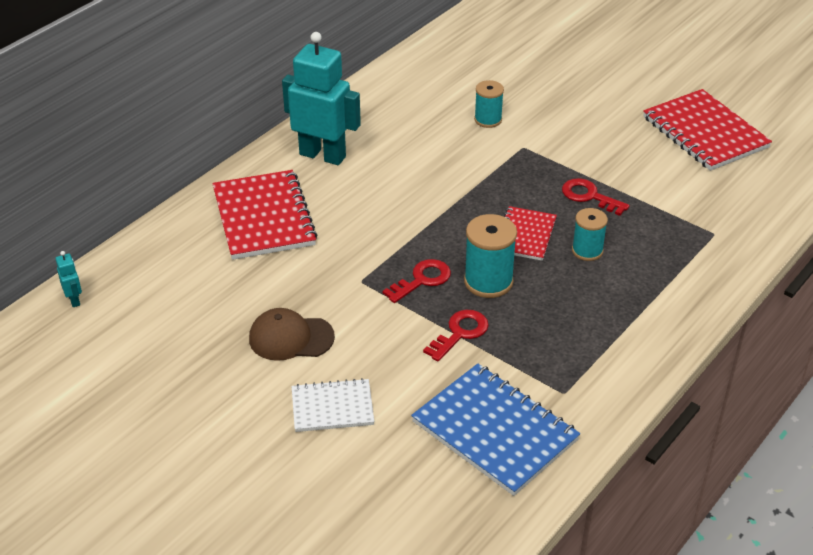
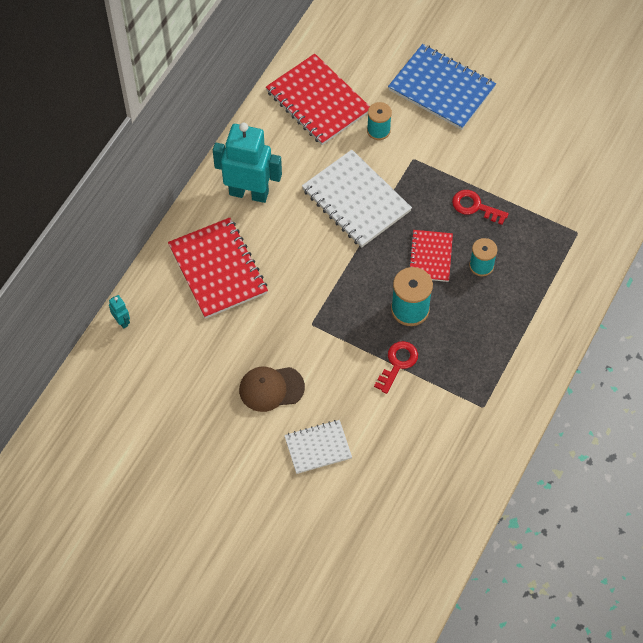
camera: 10 degrees left, 20 degrees up
turquoise robot [56,251,82,307] -> turquoise robot moved to [109,295,130,329]
red key [383,259,451,303] -> none
blue notebook [411,364,580,496] -> blue notebook moved to [388,44,496,130]
red notebook [643,89,772,171] -> red notebook moved to [266,54,370,145]
none -> white notebook [302,150,412,248]

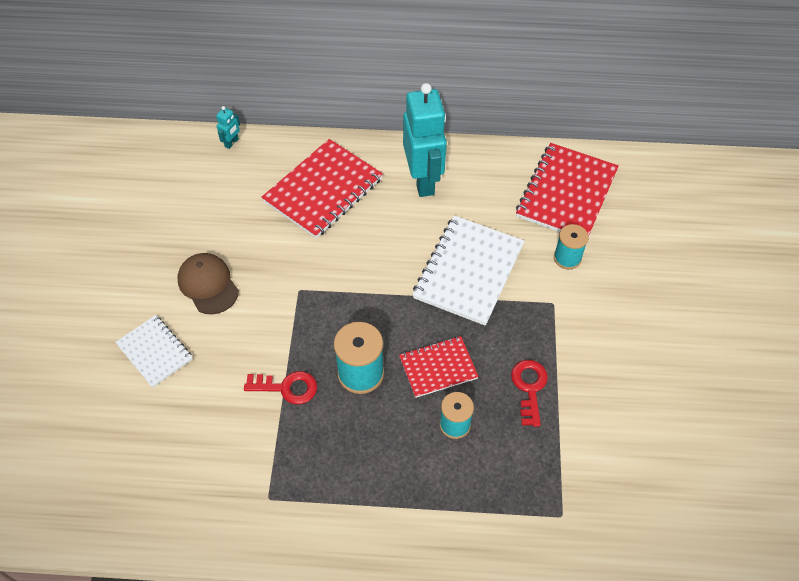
camera: 65 degrees right, 5 degrees down
blue notebook [388,44,496,130] -> none

